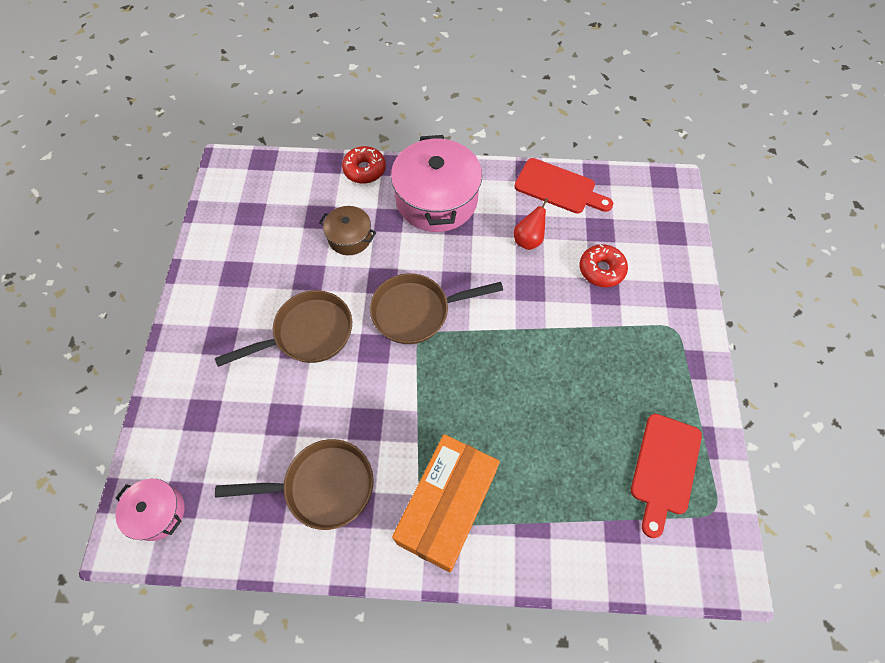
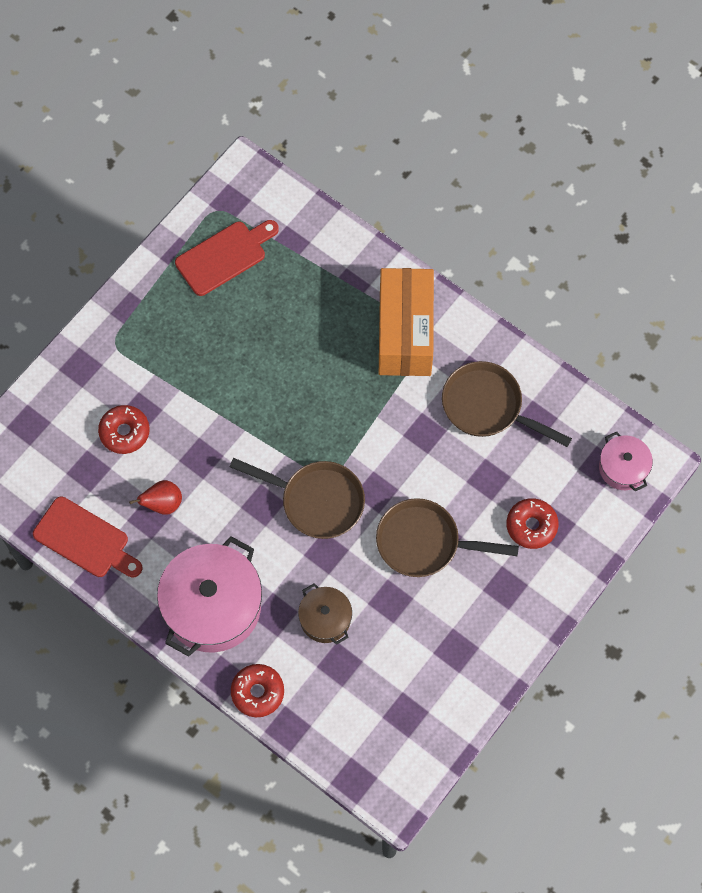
camera: 145 degrees left, 5 degrees up
orange box [392,434,500,573] -> orange box turned 60 degrees counterclockwise [379,268,434,376]
red cutting board [514,158,613,214] -> red cutting board turned 150 degrees clockwise [33,496,142,577]
none -> red donut [506,498,559,549]

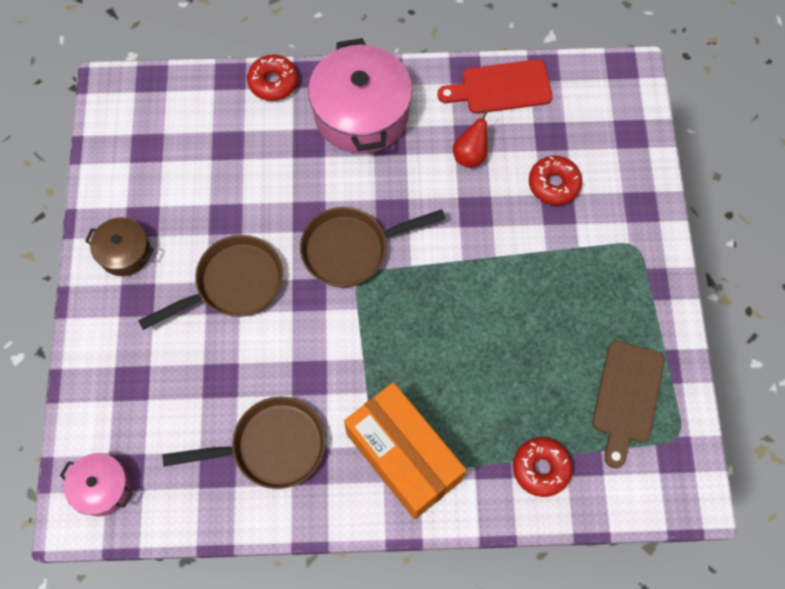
camera: 140 degrees right, 0 degrees up
red cutting board [175,220,279,296] -> brown cutting board [592,341,665,468]
brown pot [298,583,352,645] -> brown pot moved to [85,218,154,276]
red donut [506,498,559,549] -> red donut moved to [513,437,573,497]

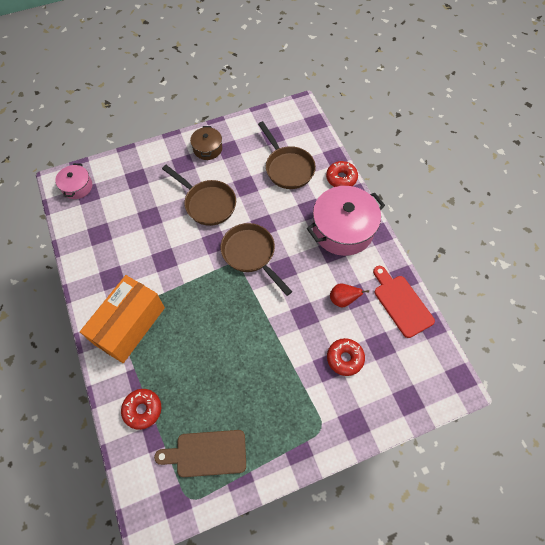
camera: 70 degrees right, 5 degrees down
brown pan [162,397,326,489] -> brown pan moved to [258,121,316,189]

